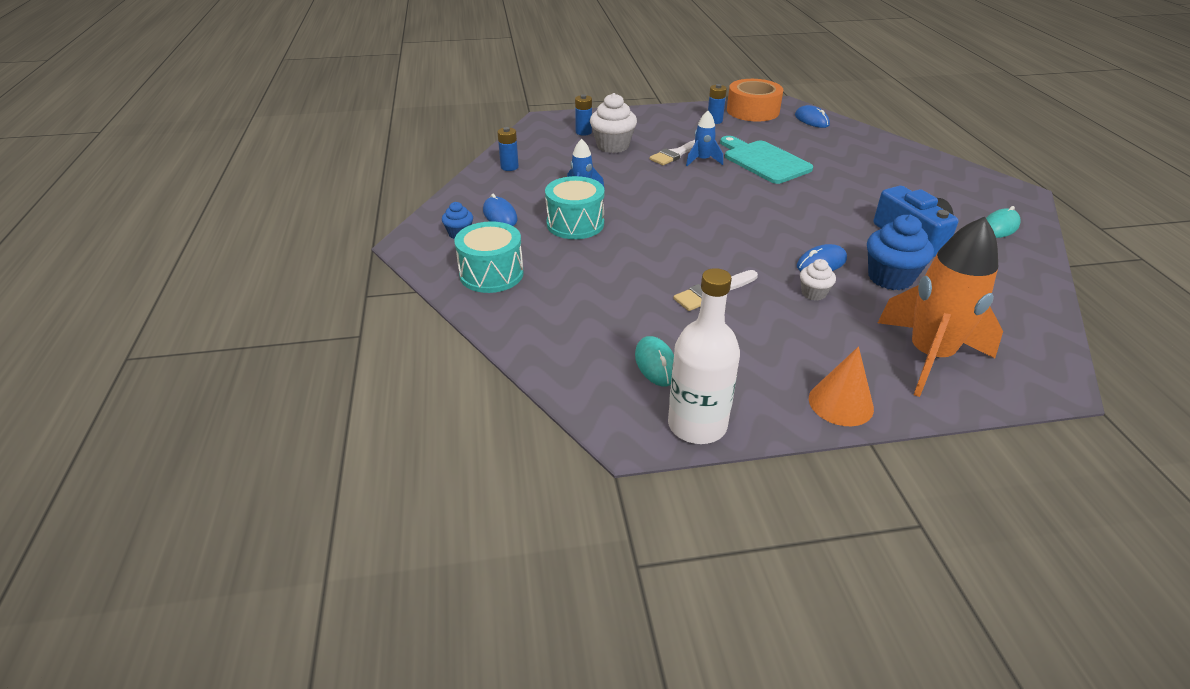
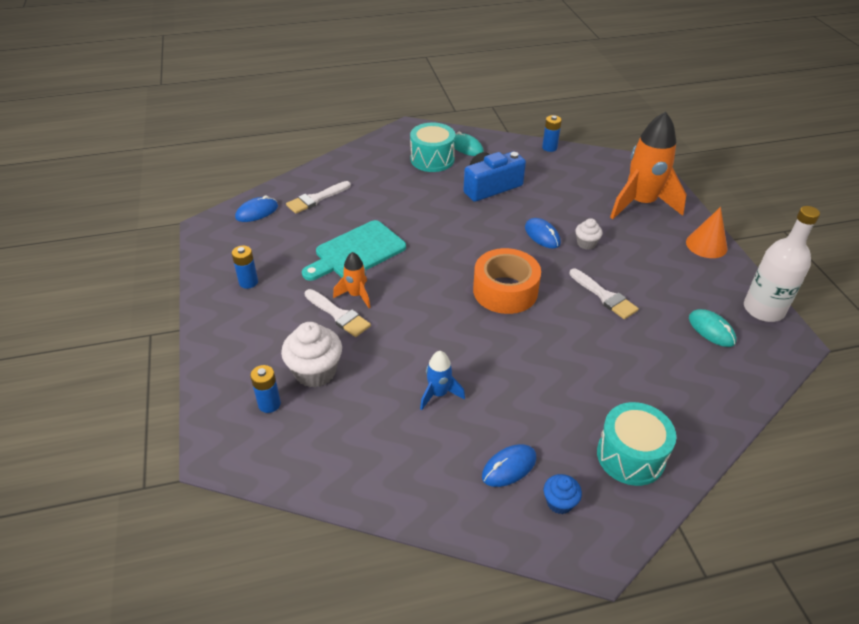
camera: 95 degrees left, 5 degrees up
blue battery [497,127,519,171] -> blue battery moved to [542,115,562,152]
turquoise drum [545,176,605,239] -> turquoise drum moved to [410,123,455,172]
turquoise mouse [635,336,674,386] -> turquoise mouse turned 75 degrees clockwise [689,309,736,347]
blue rocket [686,111,723,166] -> orange rocket [333,252,371,308]
orange tape [727,79,783,122] -> orange tape moved to [473,248,541,314]
blue cupcake [867,215,934,290] -> none
none -> white brush [286,181,351,214]

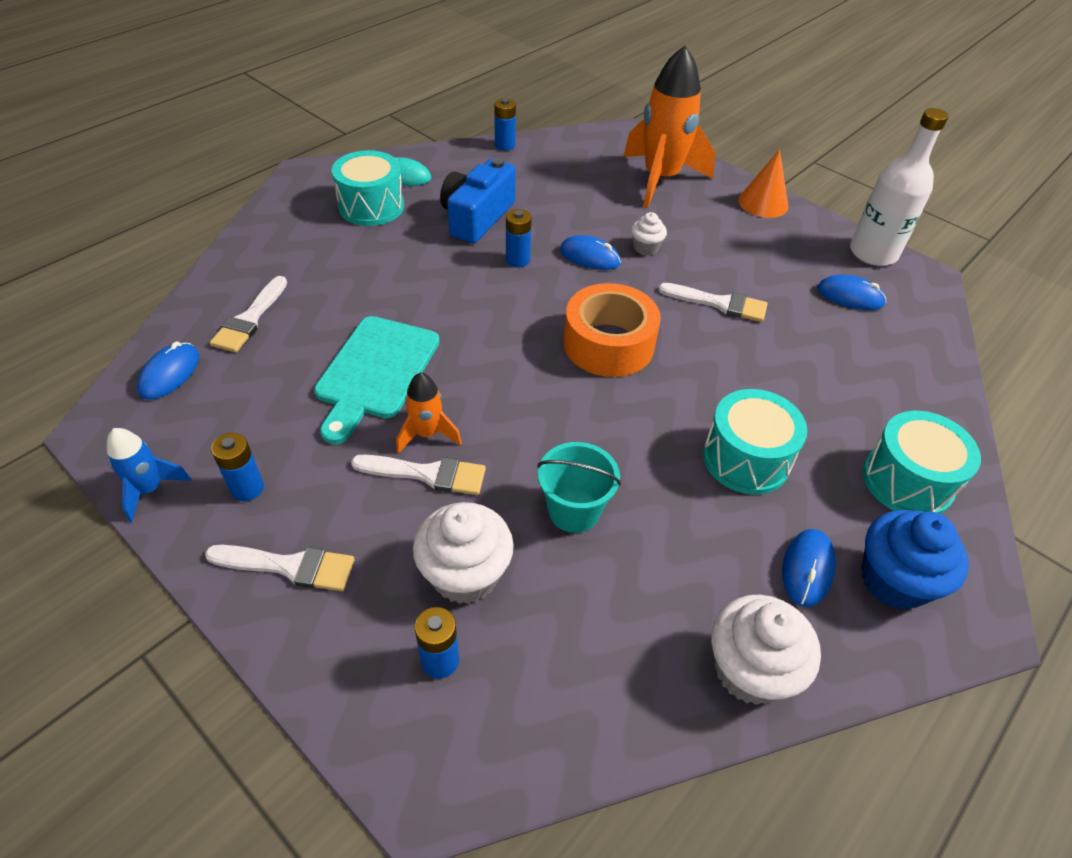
camera: 35 degrees left, 5 degrees up
blue rocket [420,351,465,410] -> blue rocket moved to [107,428,191,522]
blue cupcake [544,474,582,514] -> blue cupcake [862,510,969,610], size x1.83
turquoise mouse [689,309,736,347] -> blue mouse [817,275,886,310]
none -> white brush [205,545,355,591]
none -> blue battery [506,209,532,268]
none -> turquoise bucket [537,442,621,533]
none -> turquoise drum [703,389,807,495]
none -> white cupcake [711,595,821,705]

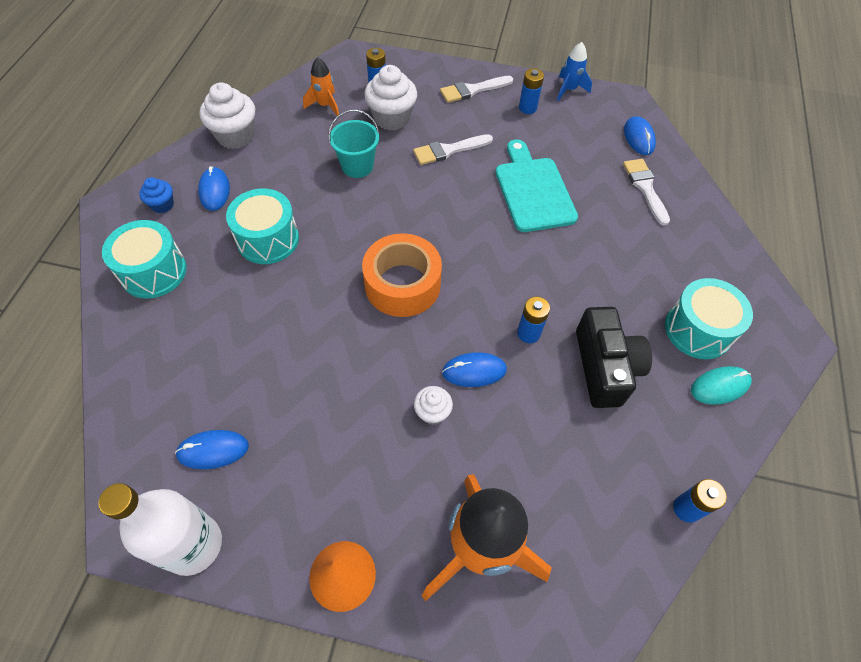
camera: 150 degrees right, 10 degrees up
orange rocket [396,372,462,454] -> orange rocket moved to [303,57,339,116]
blue camera [440,158,516,244] -> black camera [576,307,652,408]
white brush [658,283,768,322] -> none
blue cupcake [862,510,969,610] -> blue cupcake [139,177,174,213], size x0.55

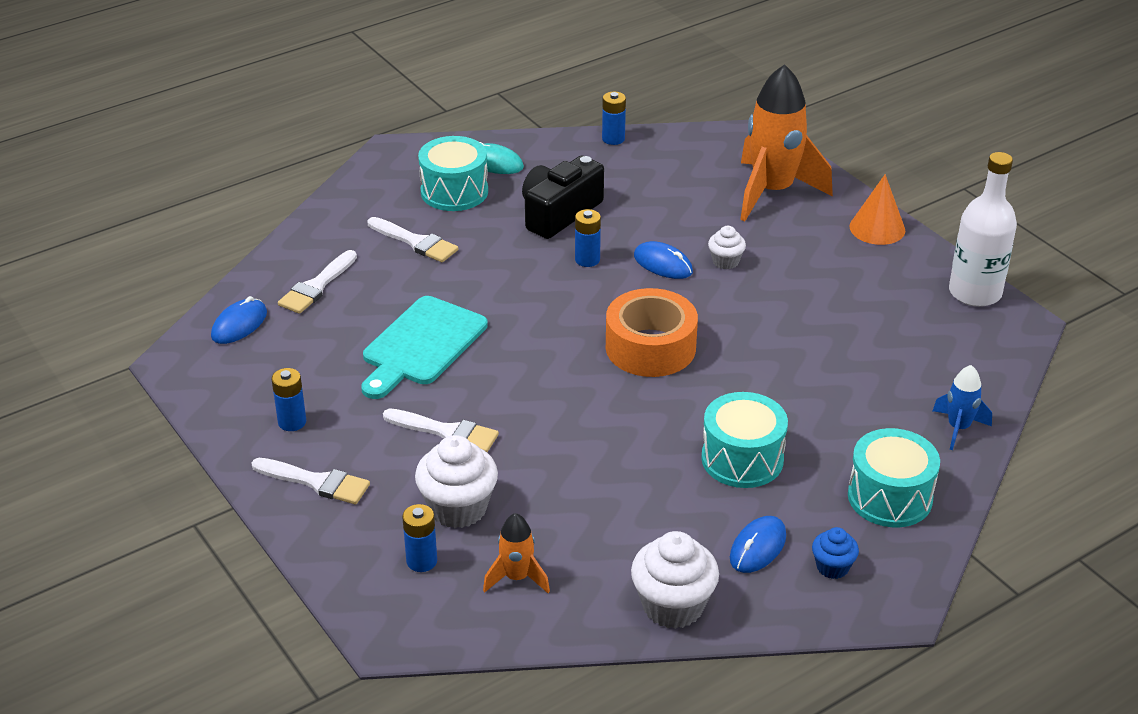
camera: 135 degrees left, 20 degrees down
blue mouse [175,430,249,469] -> none
turquoise bucket [328,109,379,178] -> none
blue rocket [557,42,592,101] -> blue rocket moved to [933,365,992,450]
none -> white brush [368,217,458,262]

